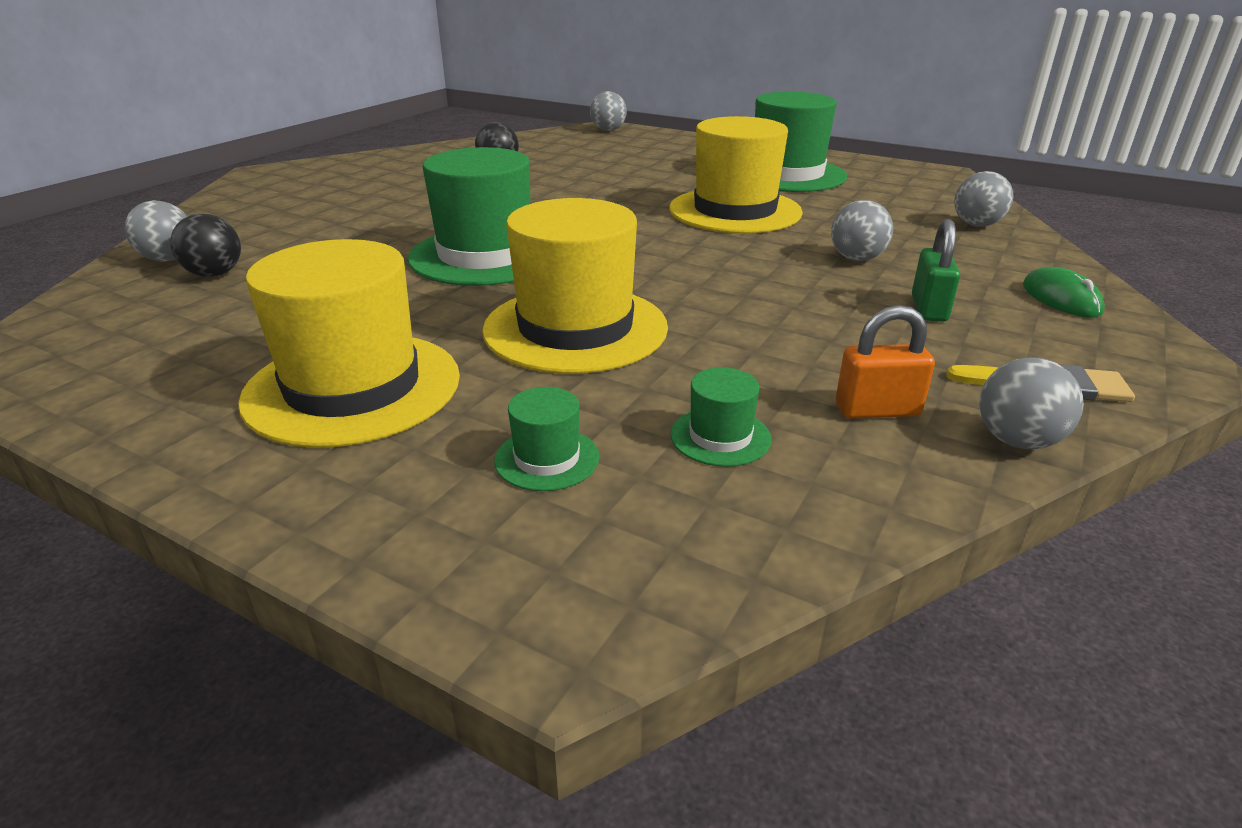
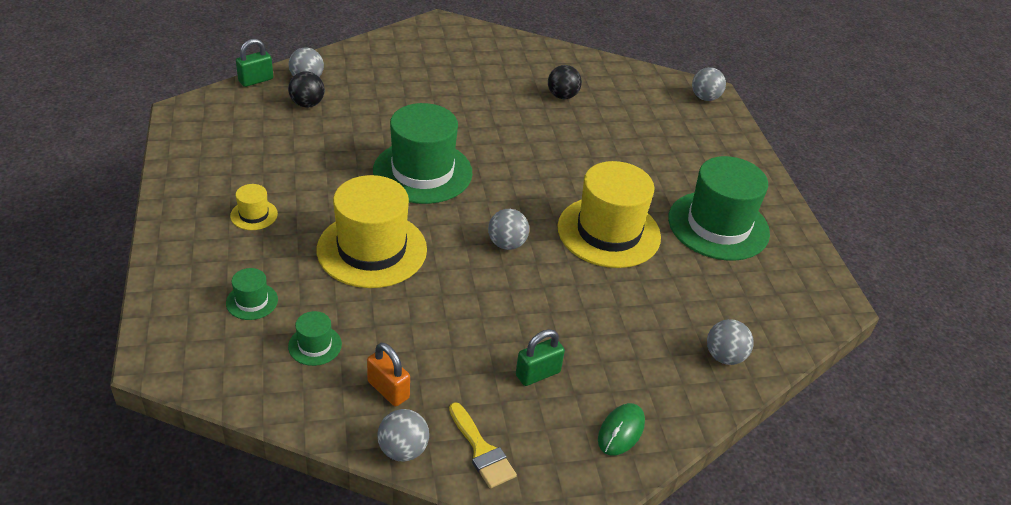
camera: 45 degrees right, 10 degrees up
yellow hat [238,239,460,448] -> yellow hat [230,184,278,230], size x0.43
grey ball [831,200,893,261] -> grey ball moved to [488,209,529,250]
none -> green padlock [236,39,273,87]

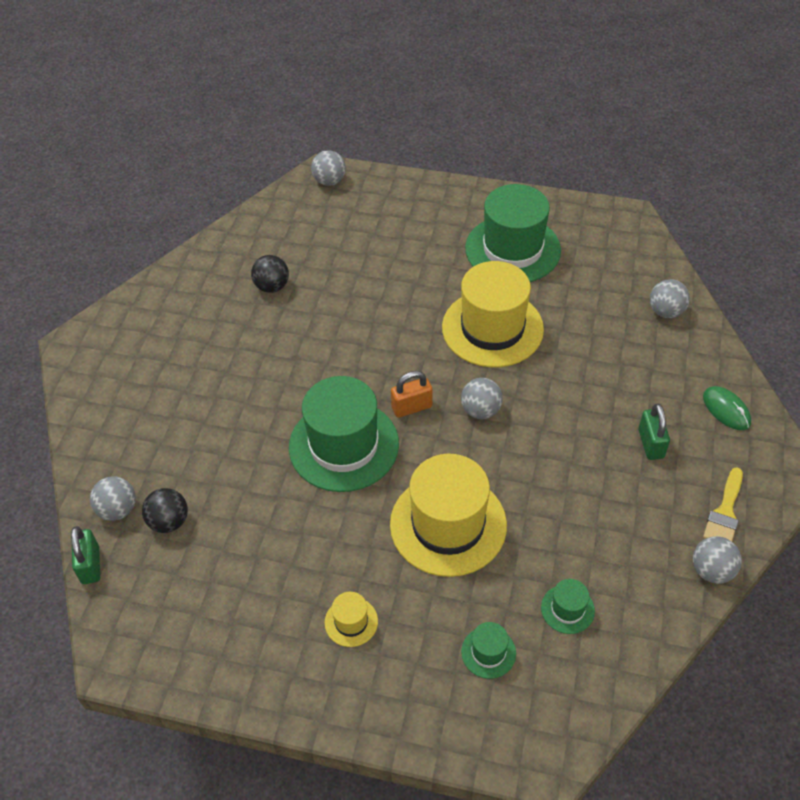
camera: 60 degrees left, 10 degrees up
orange padlock [367,343,410,406] -> orange padlock moved to [391,371,432,418]
yellow brush [449,402,517,489] -> yellow brush turned 120 degrees clockwise [703,467,743,542]

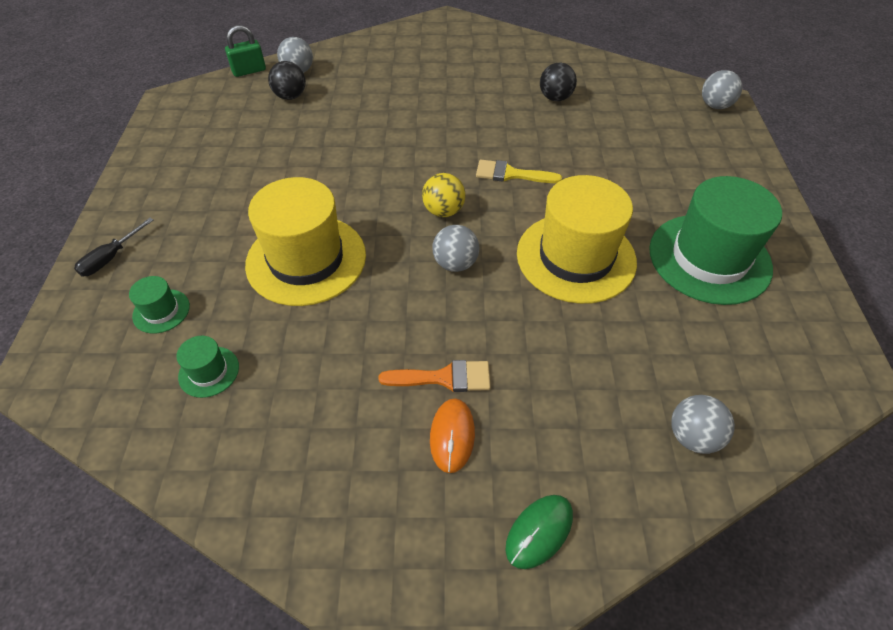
camera: 75 degrees right, 0 degrees up
green hat [289,376,399,492] -> none
yellow hat [325,592,378,647] -> none
orange padlock [391,371,432,418] -> yellow ball [422,173,466,217]
green padlock [639,403,670,460] -> orange mouse [430,398,475,473]
grey ball [693,536,742,584] -> none
yellow brush [703,467,743,542] -> yellow brush moved to [476,160,562,183]
none -> black screwdriver [74,218,154,277]
none -> orange brush [379,360,491,392]

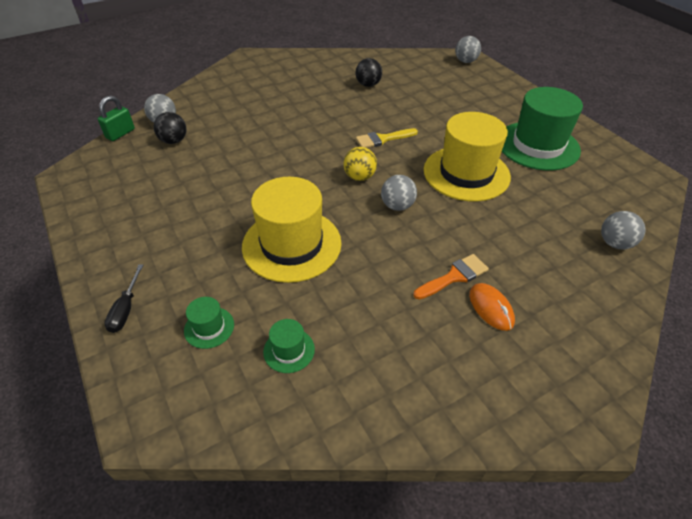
camera: 30 degrees left, 5 degrees down
green mouse [505,495,573,569] -> none

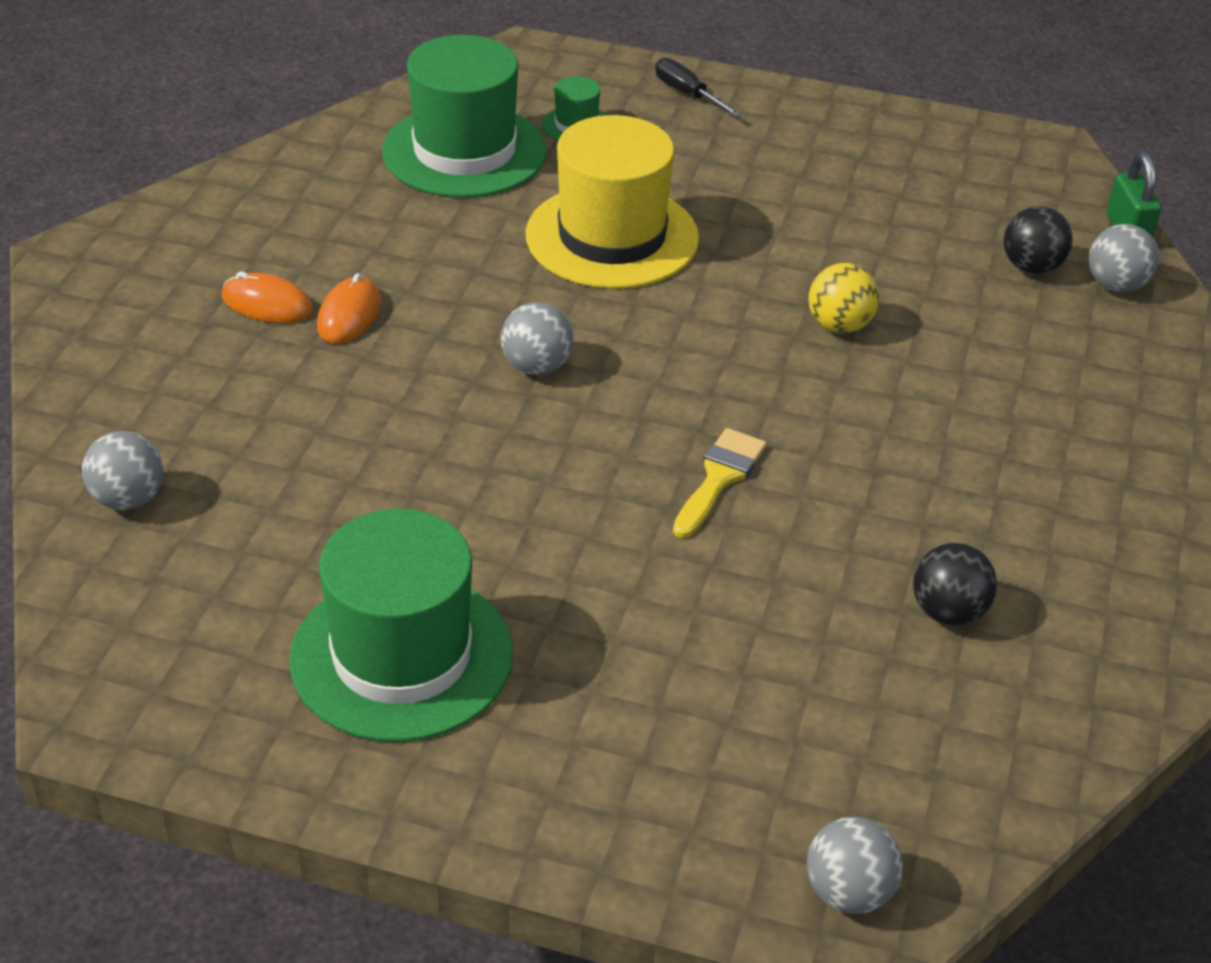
camera: 135 degrees right, 5 degrees down
green hat [263,319,315,373] -> green hat [382,35,547,198], size x2.32
yellow ball [343,147,377,181] -> yellow ball moved to [808,263,879,333]
orange brush [413,254,489,299] -> orange mouse [317,273,381,344]
yellow hat [424,112,511,202] -> none

